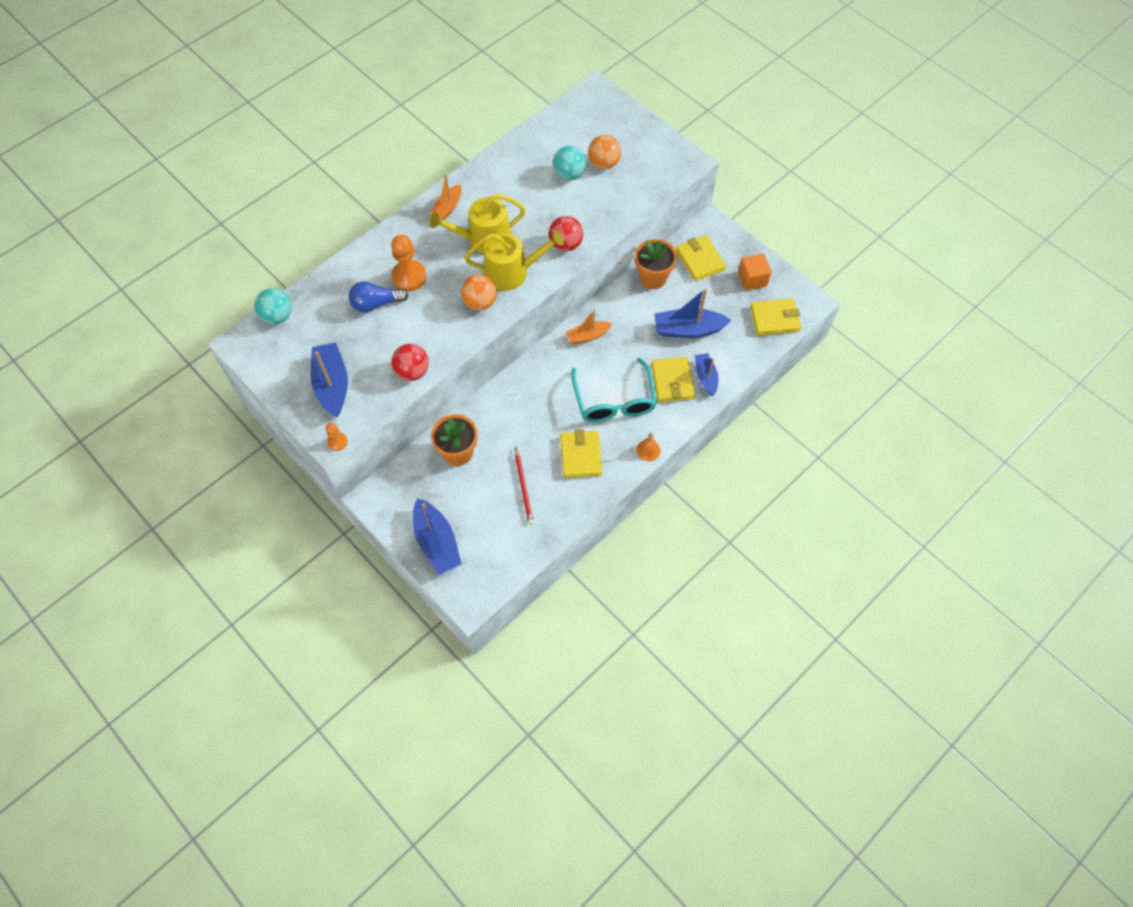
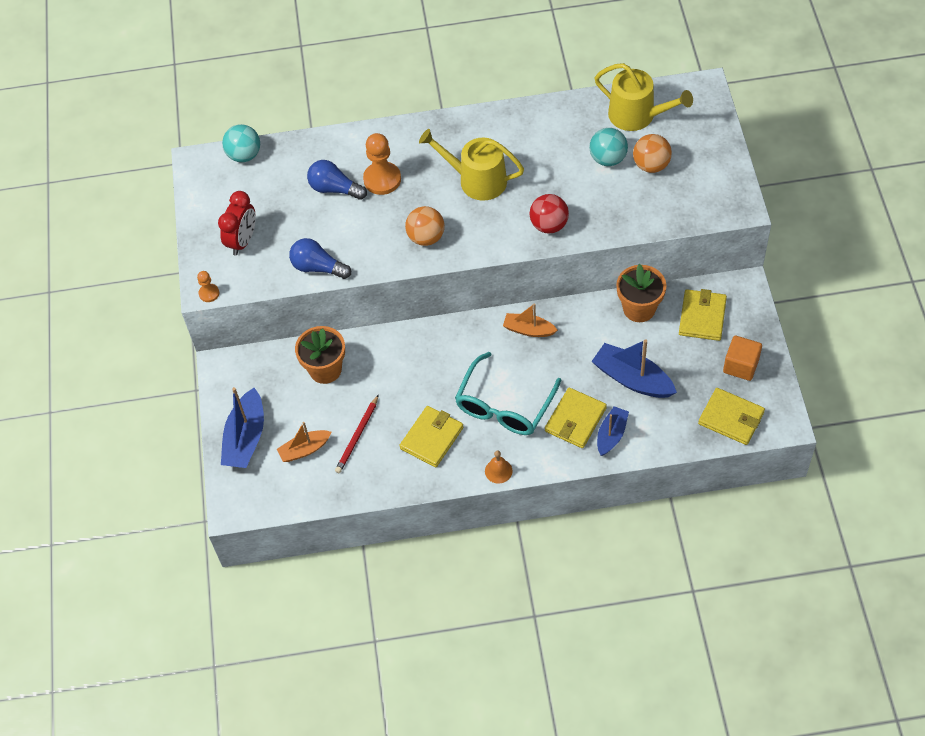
camera: 40 degrees right, 5 degrees down
blue boat [310,342,348,417] -> red clock [218,191,256,255]
red ball [391,344,429,381] -> blue light bulb [289,238,351,279]
orange boat [429,174,461,220] -> orange boat moved to [277,422,332,462]
yellow watering can [464,231,564,291] -> yellow watering can moved to [594,63,693,131]

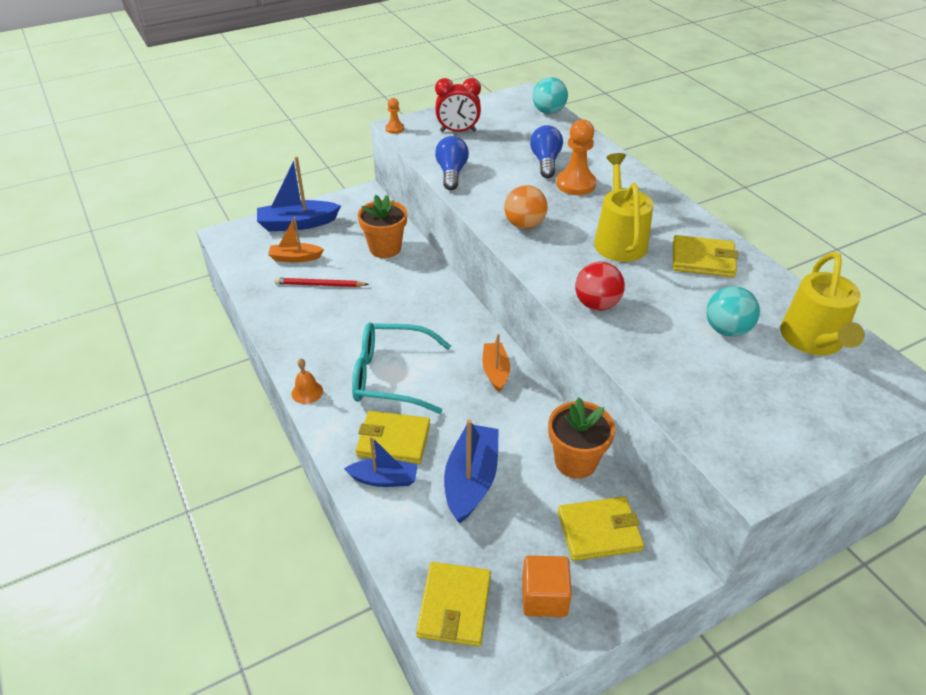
camera: 65 degrees right, 15 degrees down
orange boat [277,422,332,462] -> orange boat turned 45 degrees counterclockwise [268,217,324,262]
yellow wallet [399,406,463,467] -> yellow wallet moved to [673,235,738,278]
orange ball [633,134,672,173] -> none

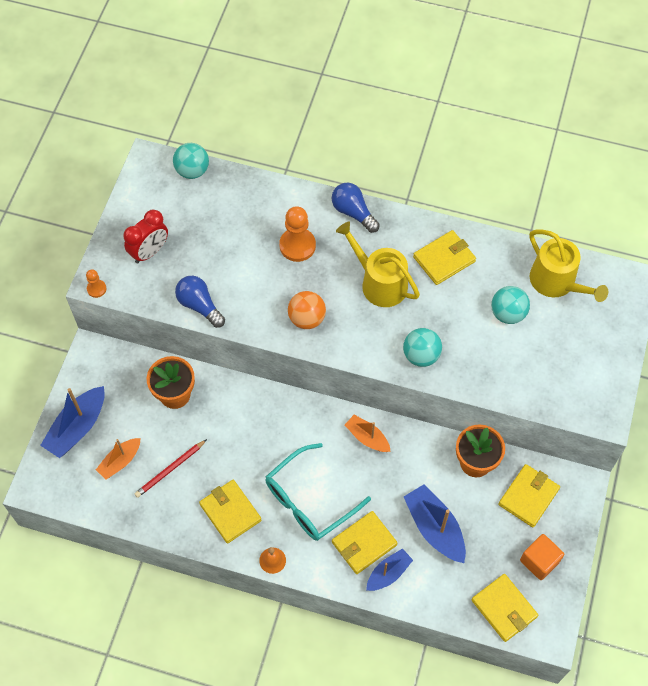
camera: 45 degrees left, 20 degrees up
blue light bulb [530,125,563,178] -> blue light bulb moved to [332,183,380,233]
red ball [575,262,625,311] -> turquoise ball [403,328,442,367]
none -> yellow wallet [199,480,262,544]

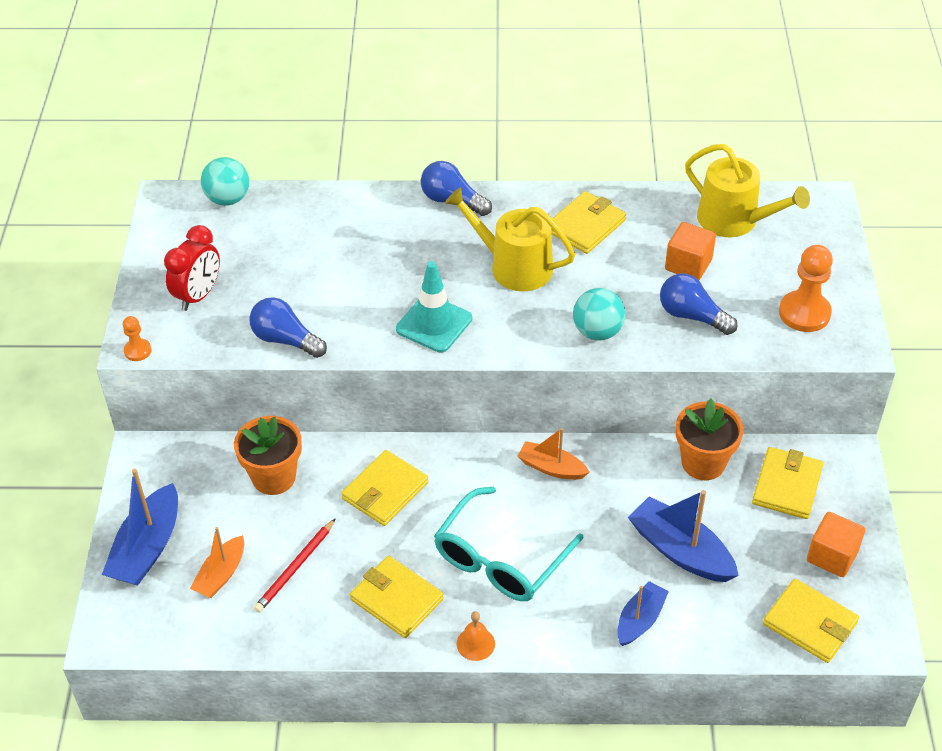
camera: 15 degrees left, 15 degrees down
orange pawn [279,206,316,262] -> orange pawn moved to [779,245,833,332]
orange ball [288,291,326,329] -> turquoise traffic cone [396,261,472,353]
yellow wallet [332,511,398,574] -> yellow wallet moved to [341,450,428,526]
turquoise ball [491,286,530,324] -> orange cube [665,222,716,280]
none -> blue light bulb [660,273,738,335]

